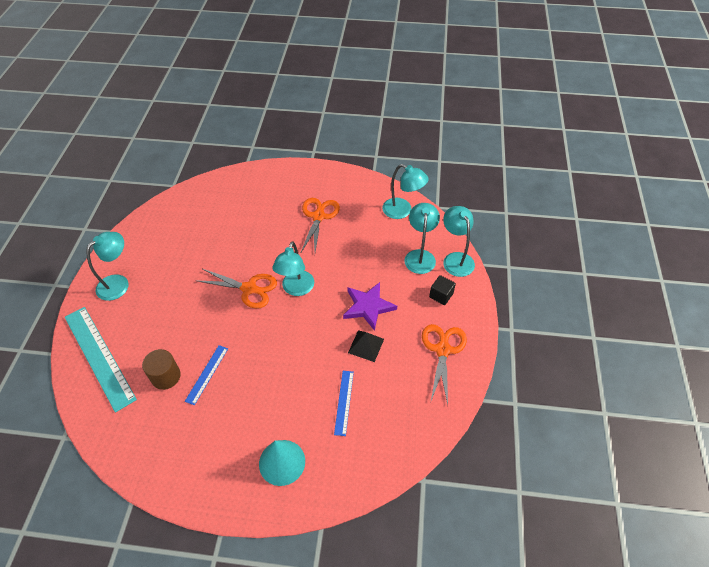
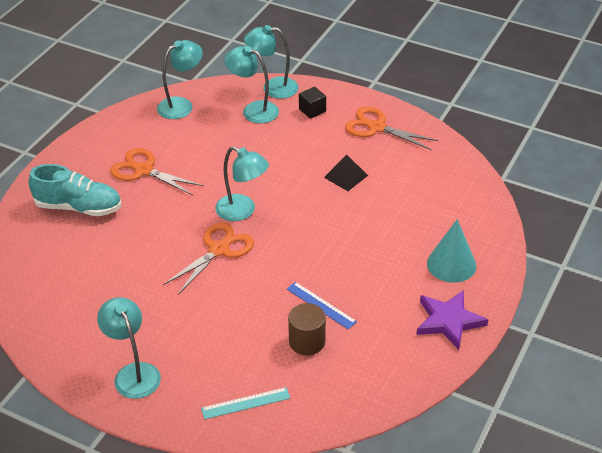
camera: 70 degrees left, 10 degrees down
turquoise ruler [65,307,137,413] -> turquoise ruler [201,387,290,420], size x0.50
blue ruler [334,371,354,436] -> none
purple star [343,282,397,331] -> purple star moved to [416,290,488,350]
none -> turquoise shoe [29,164,121,216]

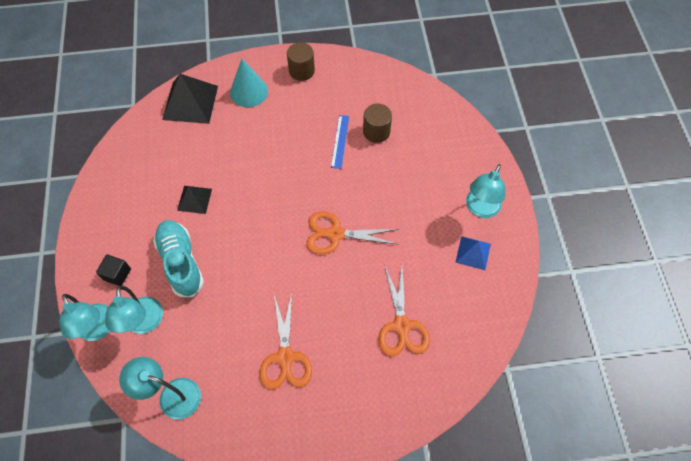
camera: 125 degrees left, 20 degrees up
turquoise shoe [29,164,121,216] -> turquoise shoe moved to [153,220,204,297]
turquoise ruler [201,387,290,420] -> none
turquoise lamp [215,146,269,221] -> none
orange scissors [345,107,439,150] -> orange scissors moved to [378,266,430,356]
purple star [416,290,488,350] -> brown cylinder [287,42,315,81]
none -> black pyramid [162,74,218,124]
none -> blue pyramid [455,236,491,270]

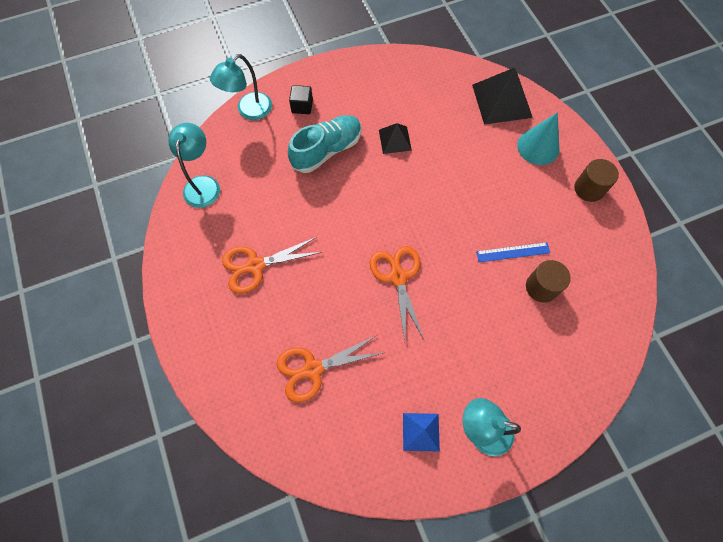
camera: 75 degrees right, 5 degrees up
turquoise lamp [105,286,163,334] -> none

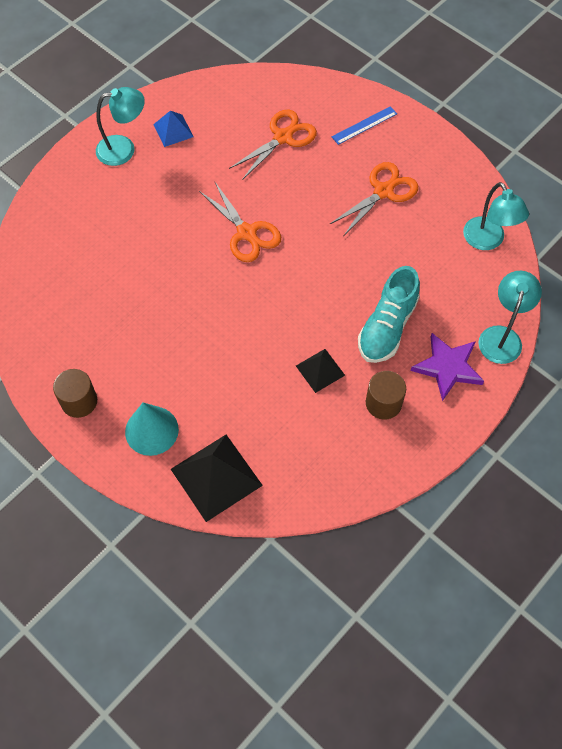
camera: 155 degrees right, 5 degrees down
black cube [289,85,313,114] -> purple star [410,333,484,401]
blue ruler [476,242,550,262] -> blue ruler moved to [332,106,397,145]
brown cylinder [526,260,571,303] -> brown cylinder moved to [366,371,406,420]

